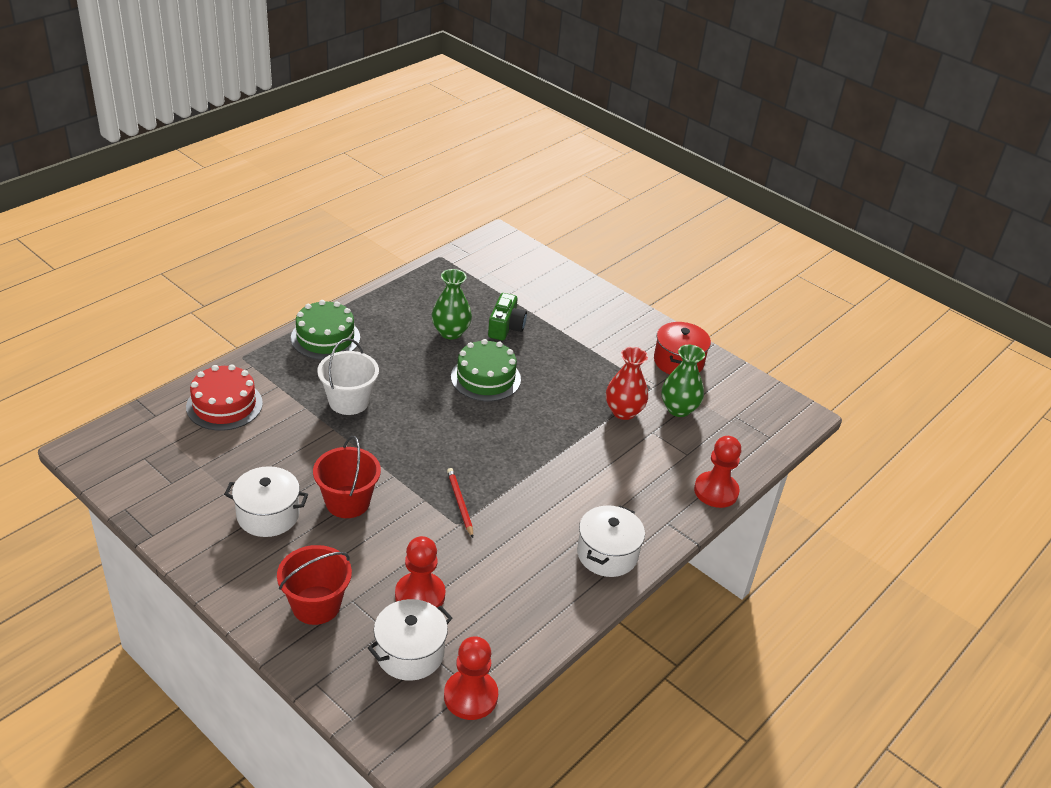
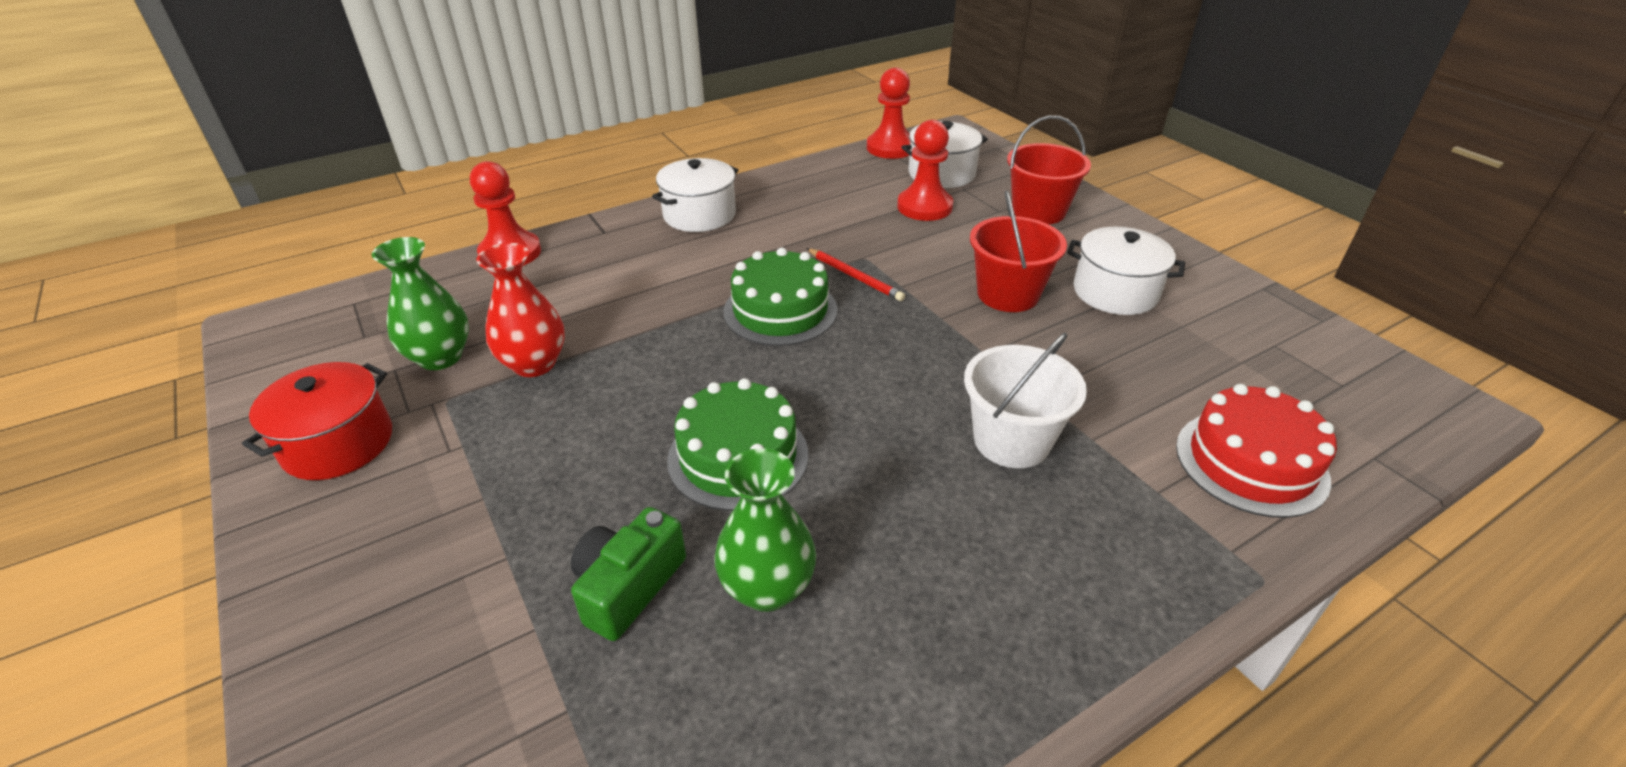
camera: 160 degrees left, 0 degrees up
green cake [291,300,360,360] -> green cake moved to [724,248,838,346]
red pencil [447,468,473,538] -> red pencil turned 45 degrees counterclockwise [806,248,905,301]

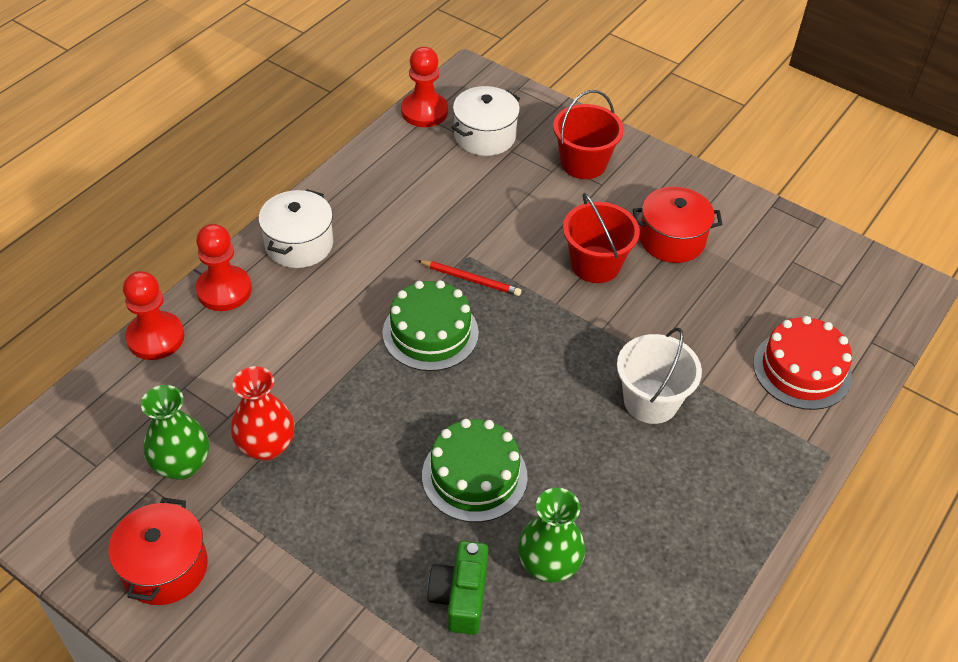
camera: 25 degrees left, 10 degrees up
red pawn [897,120,953,221] -> red pawn moved to [196,224,252,311]
white pot [1067,227,1185,315] -> red pot [633,186,722,263]

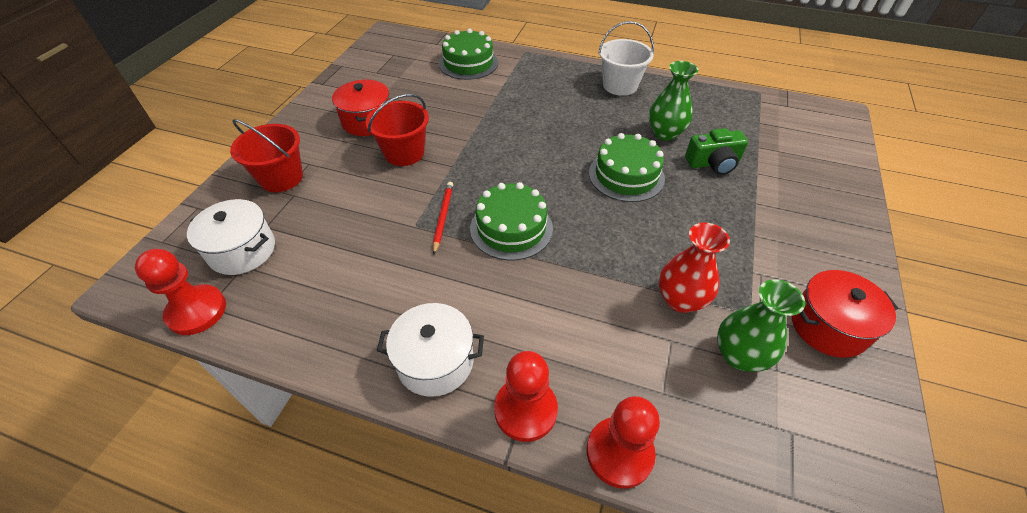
camera: 105 degrees left, 0 degrees up
white bucket [617,328,702,424] -> white bucket moved to [598,21,654,96]
red cake [753,316,852,410] -> green cake [439,29,498,80]

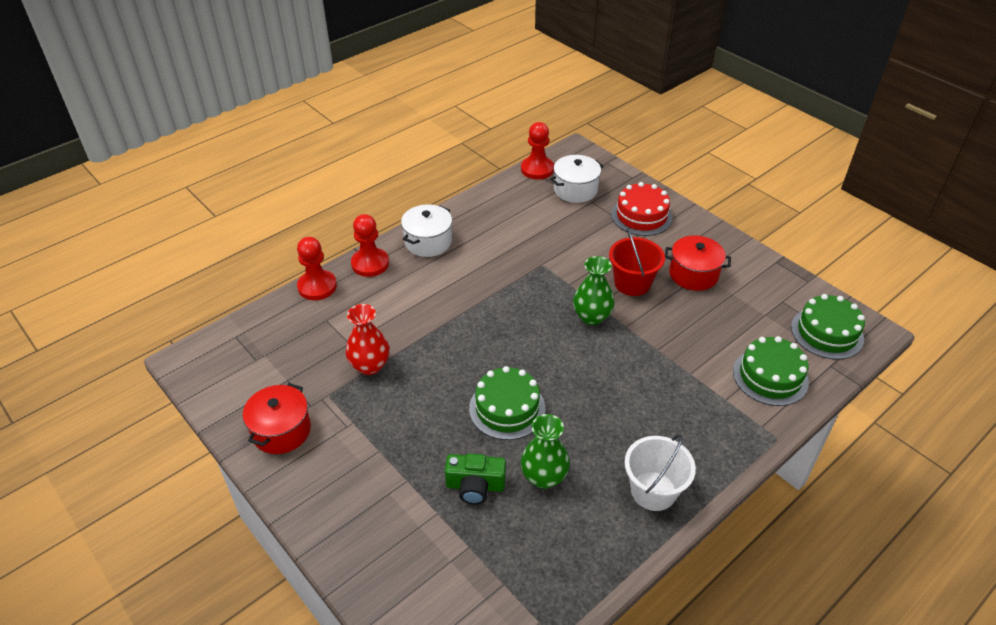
camera: 120 degrees right, 5 degrees down
red bucket [230,119,303,192] -> red cake [611,182,673,236]
red pencil [433,182,453,255] -> none
green cake [470,182,553,260] -> green cake moved to [791,294,865,360]
green camera [685,128,748,175] -> green camera turned 105 degrees counterclockwise [445,454,506,504]
green vase [717,279,805,372] -> green vase moved to [573,256,615,325]

